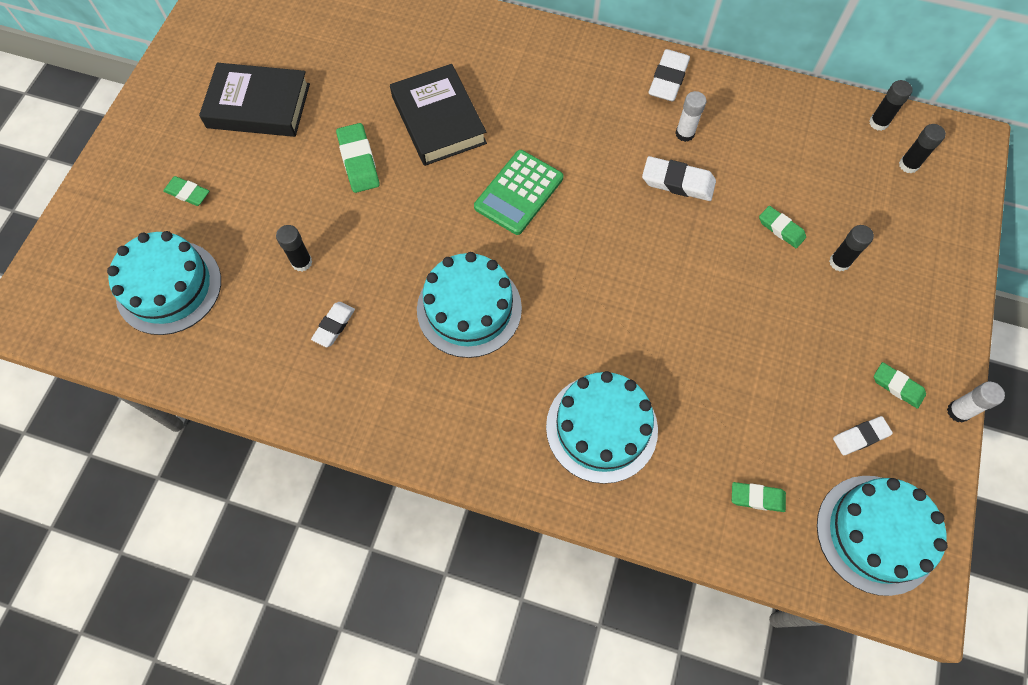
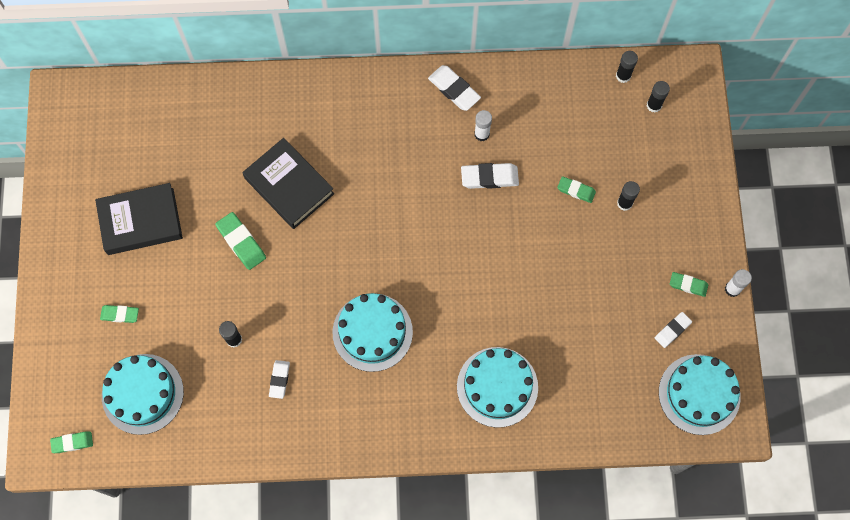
camera: 20 degrees left, 5 degrees up
green calculator [474,150,563,235] -> none
white eraser [648,49,690,101] -> white eraser turned 45 degrees counterclockwise [428,65,481,111]
green eraser [732,482,786,512] -> green eraser moved to [50,432,93,453]

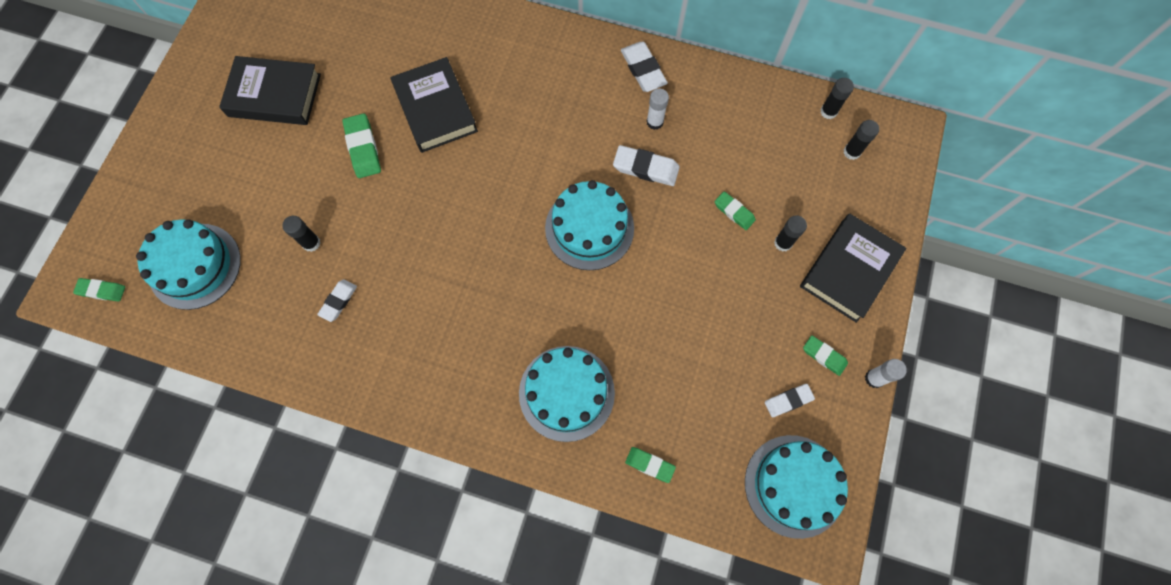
camera: 20 degrees right, 0 degrees up
green eraser [100,305,139,323] -> green eraser moved to [625,447,676,483]
turquoise cake [332,293,413,372] -> turquoise cake moved to [545,180,634,270]
none -> black book [800,214,906,323]

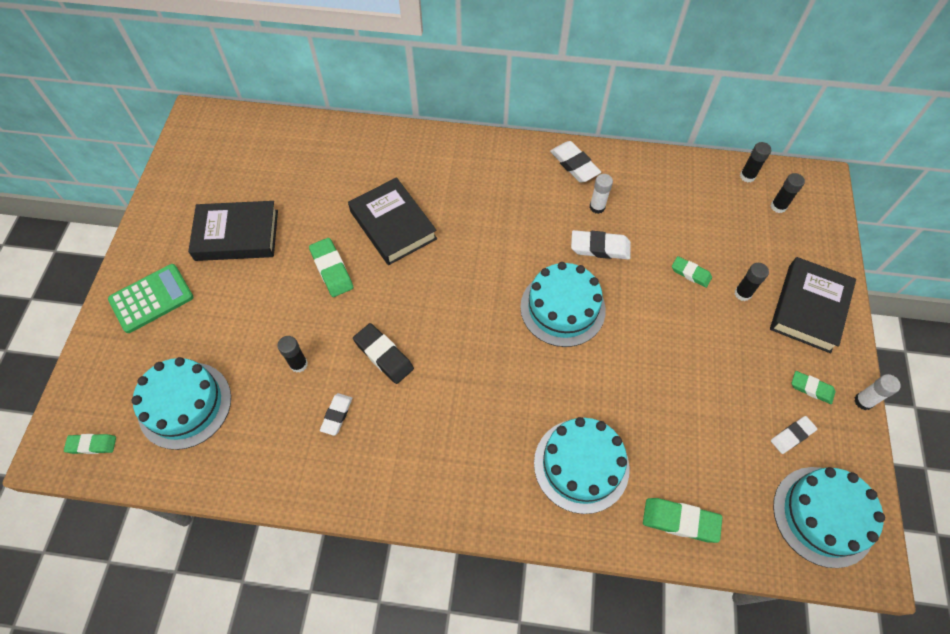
camera: 10 degrees left, 10 degrees down
green eraser [625,447,676,483] -> green eraser [643,498,722,543], size x1.54
none -> green calculator [108,264,193,333]
none -> black eraser [353,323,414,384]

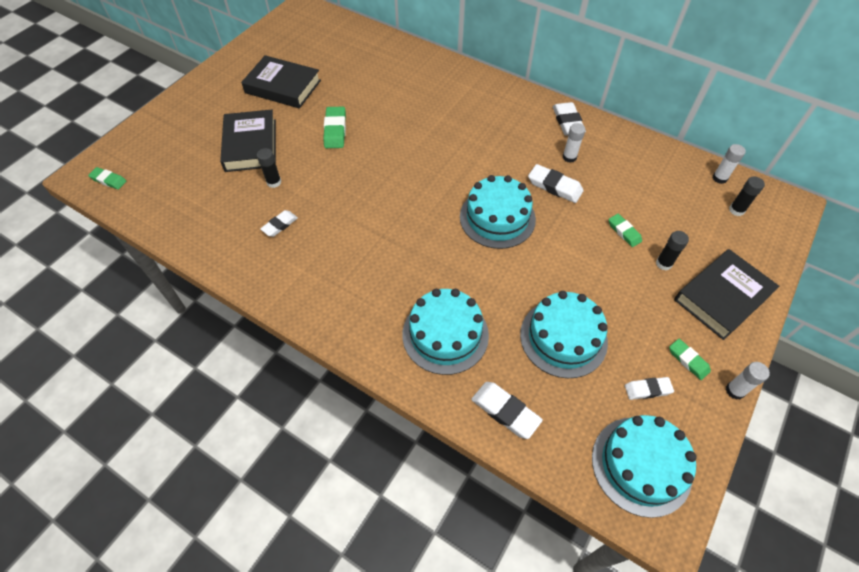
camera: 25 degrees right, 5 degrees down
green calculator [108,264,193,333] -> none
turquoise cake [131,357,231,450] -> turquoise cake moved to [520,291,608,378]
black book [348,177,437,265] -> black book moved to [220,110,276,172]
black eraser [353,323,414,384] -> none
green eraser [643,498,722,543] -> white eraser [471,382,543,439]
black glue stick [740,142,771,182] -> white glue stick [712,144,746,184]

